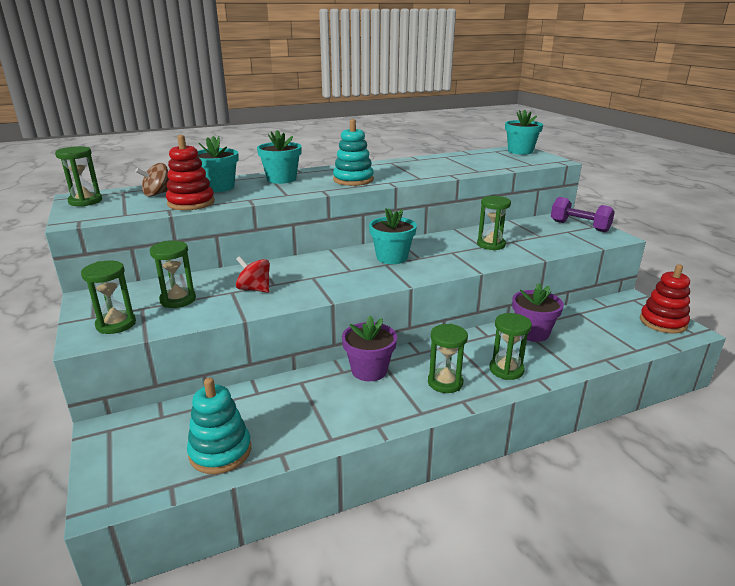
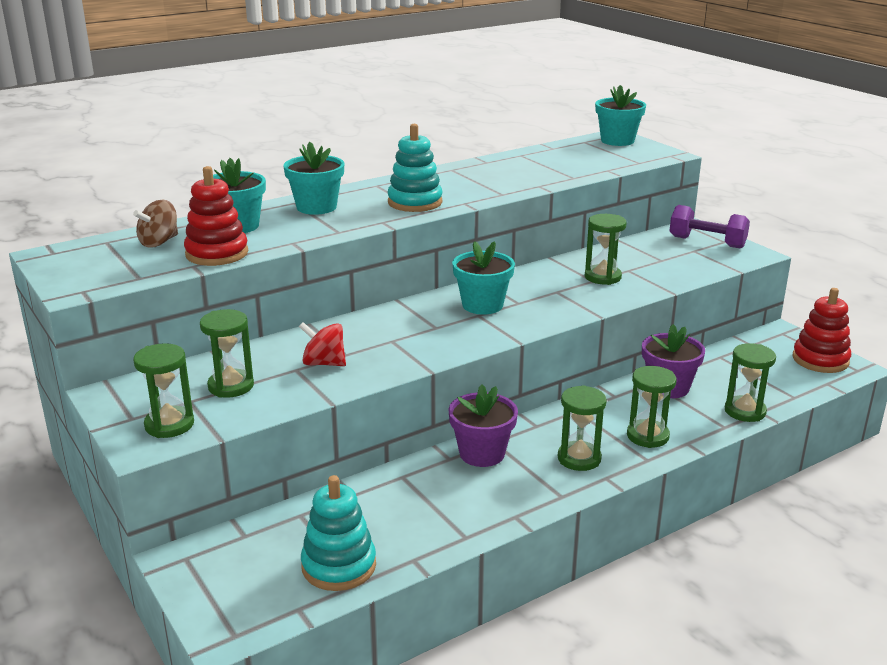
camera: 10 degrees left, 0 degrees up
green hourglass [55,146,102,206] -> green hourglass moved to [725,343,776,422]

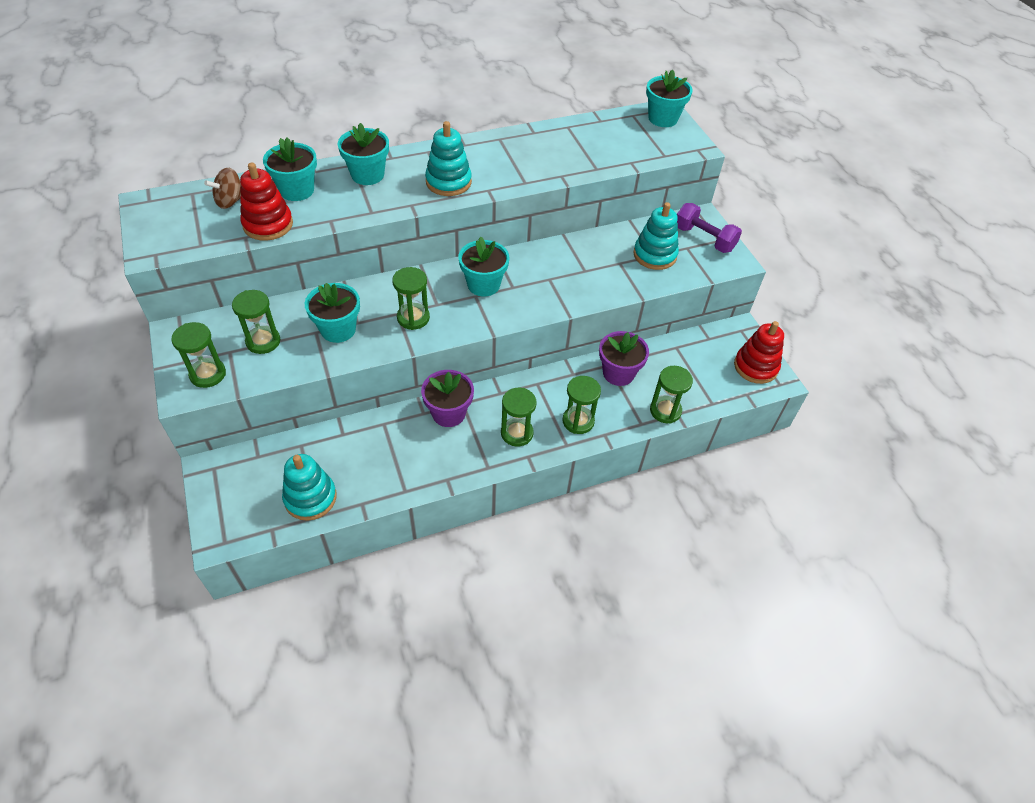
camera: 10 degrees right, 25 degrees up
red spinning top [299,322,346,366] -> turquoise flower pot [305,283,360,343]
green hourglass [585,214,627,285] -> green hourglass moved to [392,267,430,330]
none -> turquoise stacking toy [633,202,679,270]

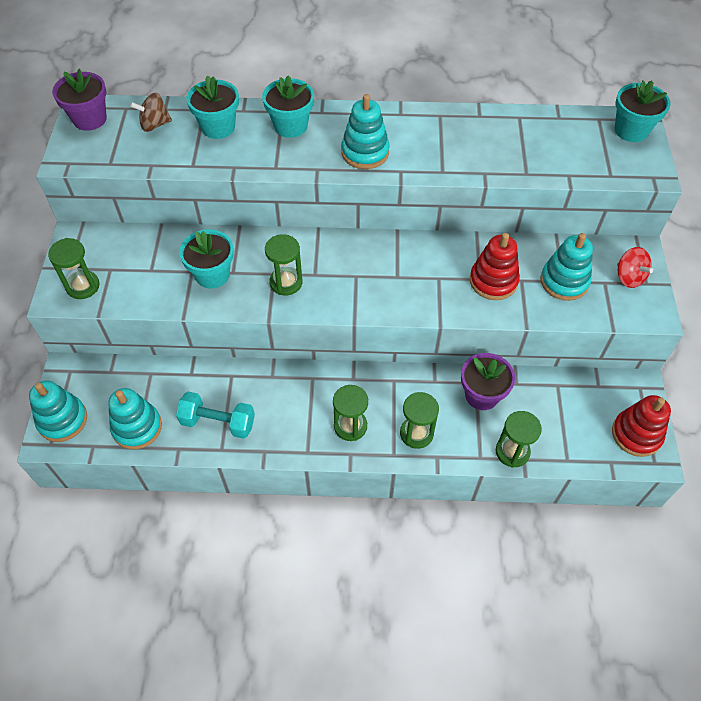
camera: 25 degrees right, 5 degrees up
green hourglass [232,290,280,354] -> none
red stacking toy [240,163,293,241] -> red stacking toy moved to [470,233,520,300]
purple flower pot [421,370,474,427] -> purple flower pot moved to [52,69,107,131]
turquoise flower pot [459,237,509,296] -> none
purple dumbbell [677,203,742,253] -> red spinning top [617,247,653,288]
none -> turquoise stacking toy [29,381,87,442]
none -> turquoise dumbbell [176,392,255,439]

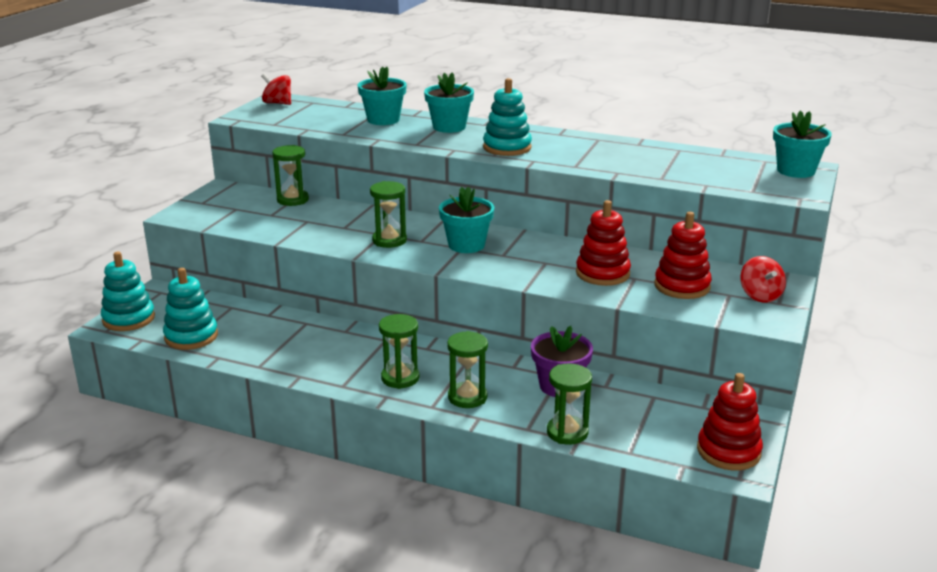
camera: 20 degrees right, 30 degrees down
green hourglass [48,238,100,299] -> green hourglass moved to [272,145,309,206]
purple flower pot [52,69,107,131] -> red spinning top [261,74,291,105]
brown spinning top [130,93,172,132] -> none
turquoise dumbbell [176,392,255,439] -> none
turquoise flower pot [179,229,234,289] -> turquoise flower pot moved to [439,186,494,253]
turquoise stacking toy [540,233,593,301] -> red stacking toy [655,212,712,299]

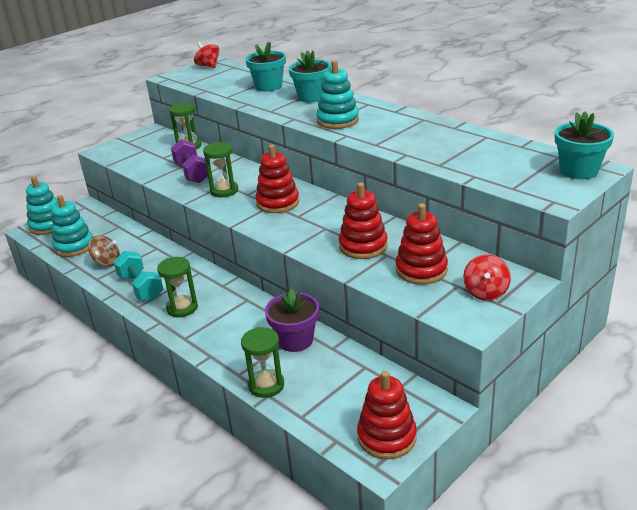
camera: 25 degrees right, 5 degrees up
turquoise flower pot [439,186,494,253] -> red stacking toy [255,144,299,213]
green hourglass [447,331,488,408] -> none
none -> brown spinning top [88,235,120,267]
none -> turquoise dumbbell [113,251,164,301]
none -> purple dumbbell [171,139,208,183]

